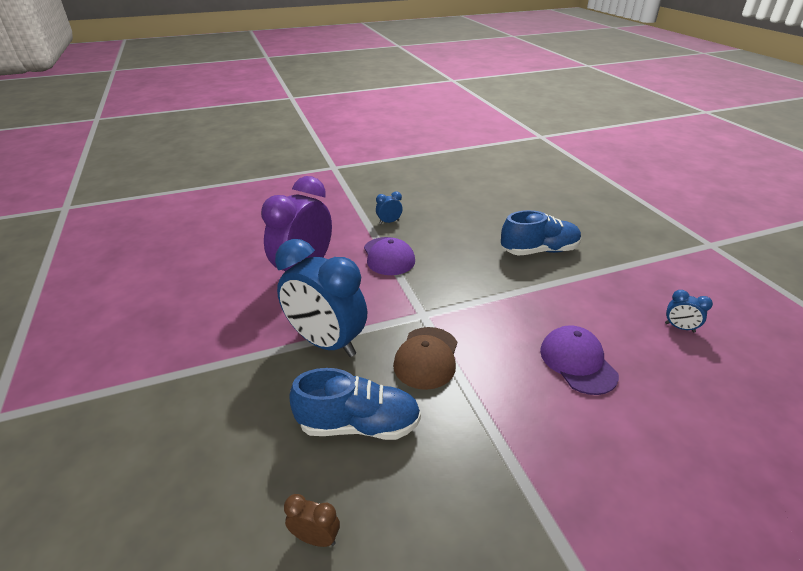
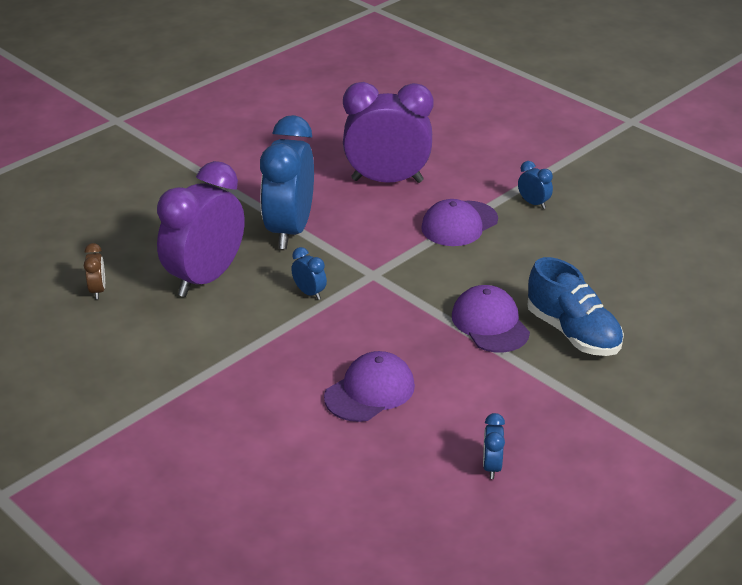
camera: 65 degrees right, 0 degrees up
blue shoe [289,368,421,440] -> purple clock [157,161,245,297]
brown cap [393,327,457,390] -> blue clock [291,247,327,300]
none -> purple cap [452,285,530,353]

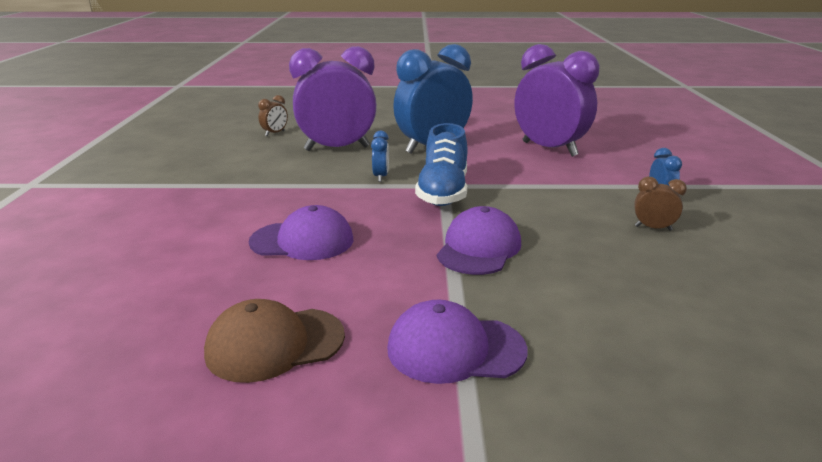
camera: 45 degrees right, 10 degrees down
purple cap [421,199,498,246] -> purple cap moved to [387,300,527,384]
blue clock [483,413,505,479] -> brown cap [204,299,345,383]
blue shoe [528,257,624,356] -> blue shoe moved to [415,123,467,206]
none -> brown clock [634,177,687,231]

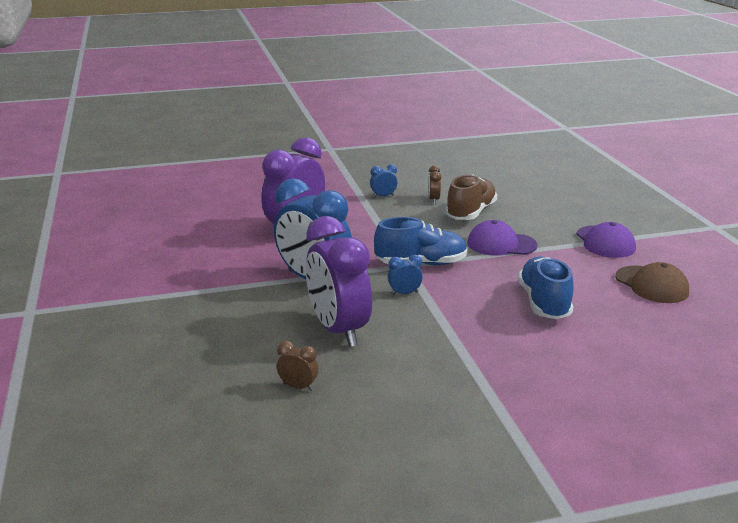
camera: 105 degrees left, 0 degrees up
purple cap [249,205,353,260] -> blue shoe [518,257,574,319]
none -> brown shoe [445,174,497,220]

